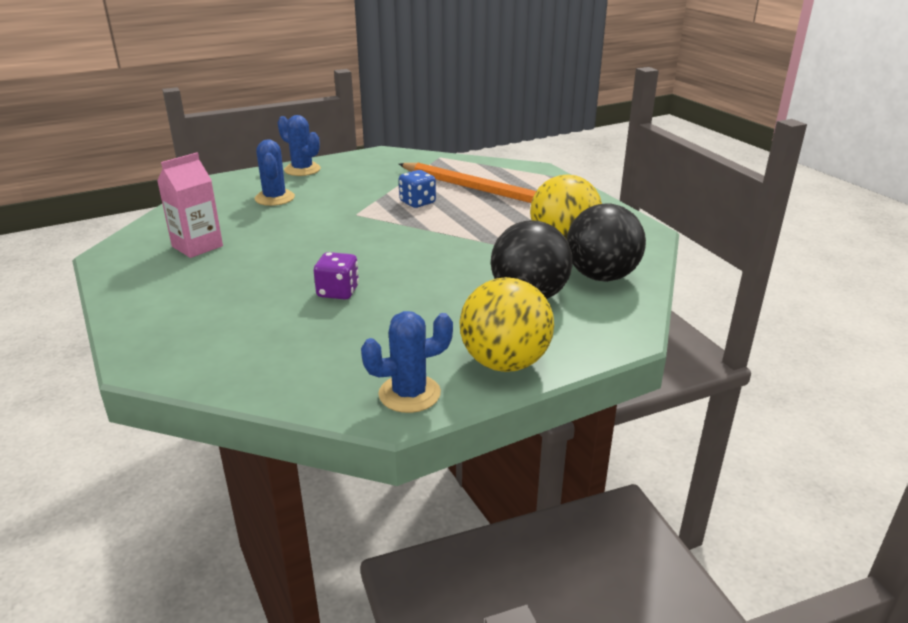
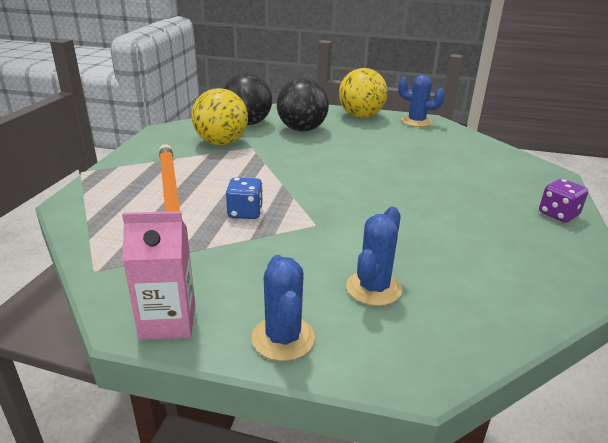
camera: 140 degrees left, 0 degrees up
pink carton [157,153,223,258] -> pink carton moved to [122,211,195,340]
purple dice [314,252,359,299] -> purple dice moved to [539,179,588,222]

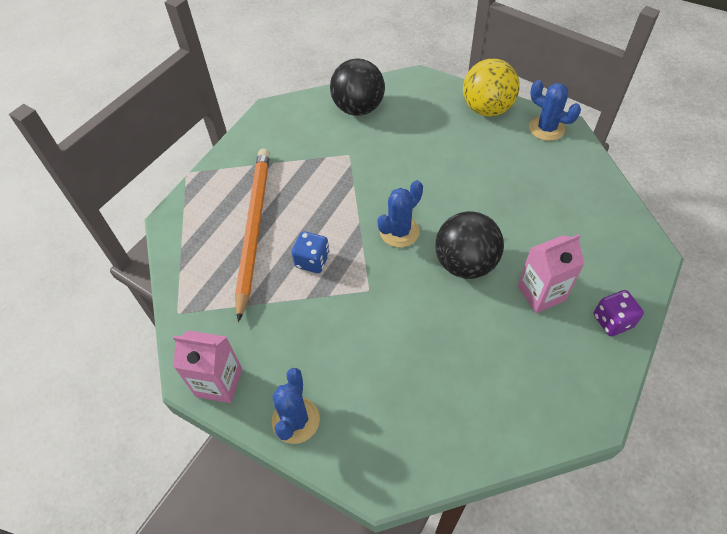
camera: 20 degrees right, 25 degrees up
yellow ball [191,88,248,145] -> none
black ball [277,78,329,132] -> black ball moved to [435,211,504,279]
blue cactus [346,207,402,306] -> blue cactus moved to [377,180,423,247]
none -> pink carton [518,234,585,313]

